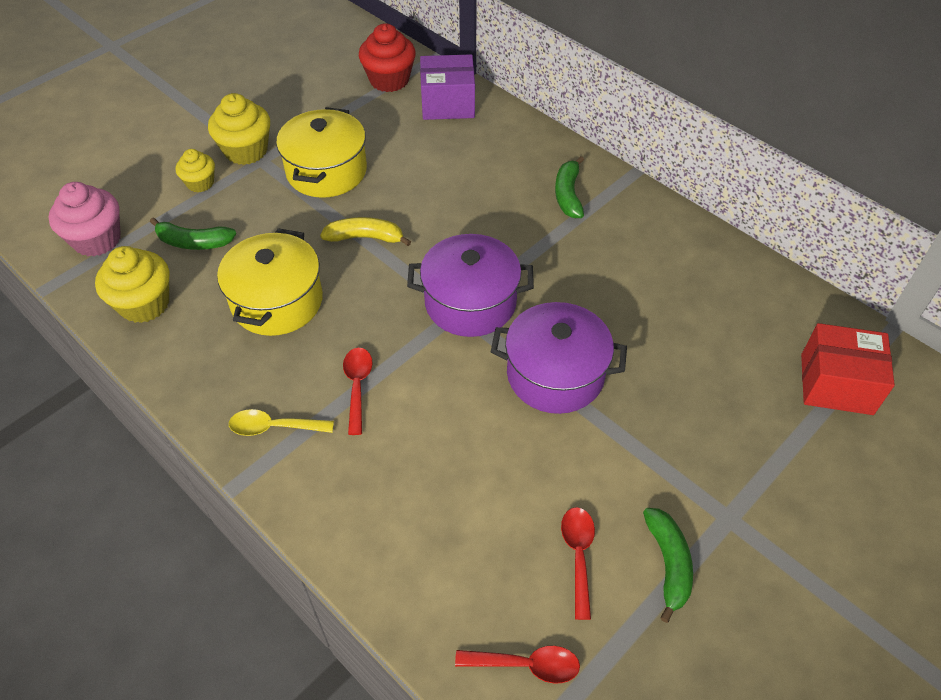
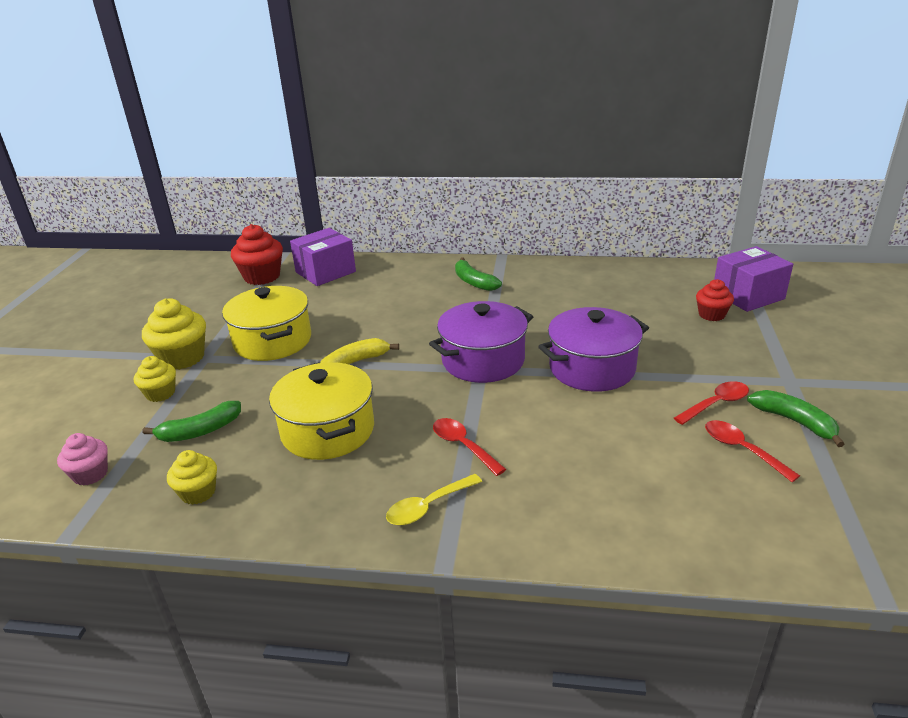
camera: 35 degrees left, 20 degrees down
pink cupcake [49,182,121,257] -> pink cupcake [57,433,108,486], size x0.61
yellow cupcake [95,246,169,323] -> yellow cupcake [167,450,217,505], size x0.61
red spoon [455,646,580,684] -> red spoon moved to [674,381,749,425]
red box [801,323,895,415] -> purple box [714,246,793,312]
none -> red cupcake [696,279,734,321]

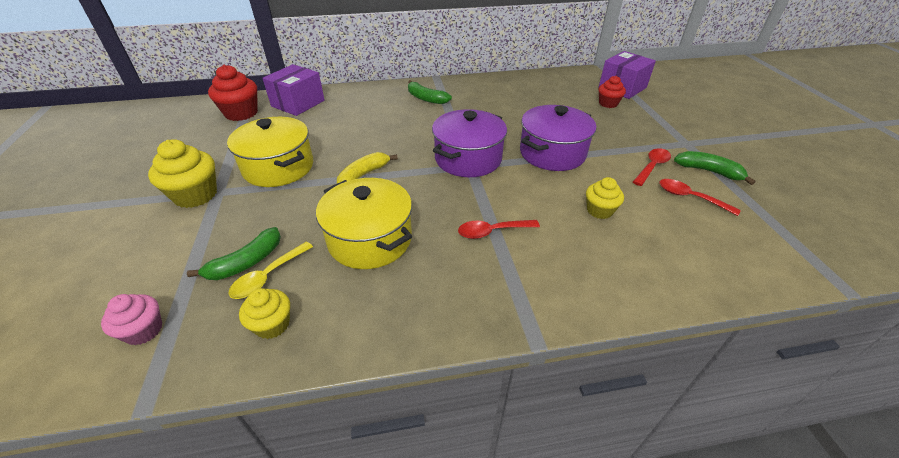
camera: 20 degrees left, 10 degrees up
yellow cupcake [134,356,176,402] -> yellow cupcake moved to [586,177,624,219]
yellow spoon [386,474,482,525] -> yellow spoon moved to [229,242,313,299]
red spoon [433,418,506,476] -> red spoon turned 45 degrees counterclockwise [458,220,540,239]

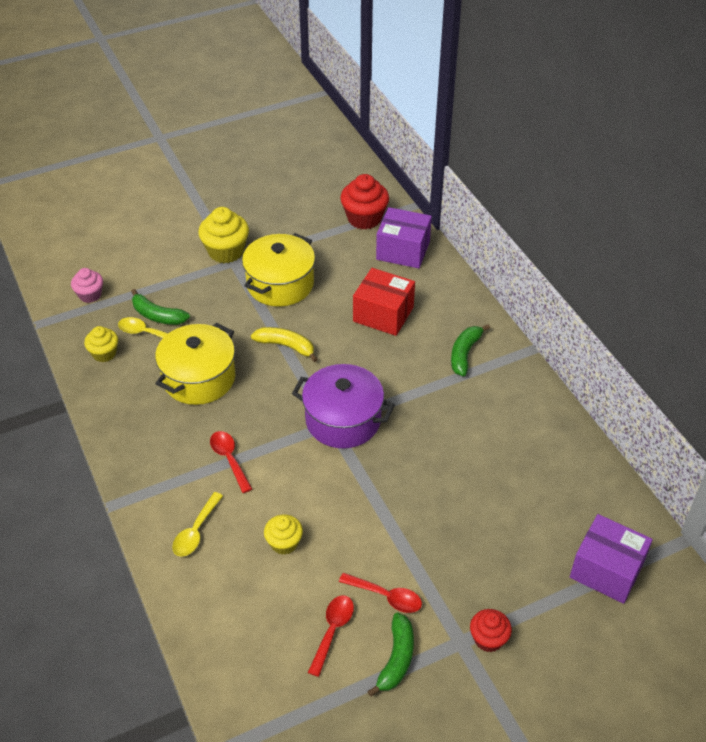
camera: 75 degrees right, 5 degrees up
purple pot [520,105,596,171] -> none
red cupcake [598,76,626,108] -> red cupcake moved to [470,609,512,652]
none -> yellow spoon [172,492,223,557]
none -> red box [353,268,415,336]

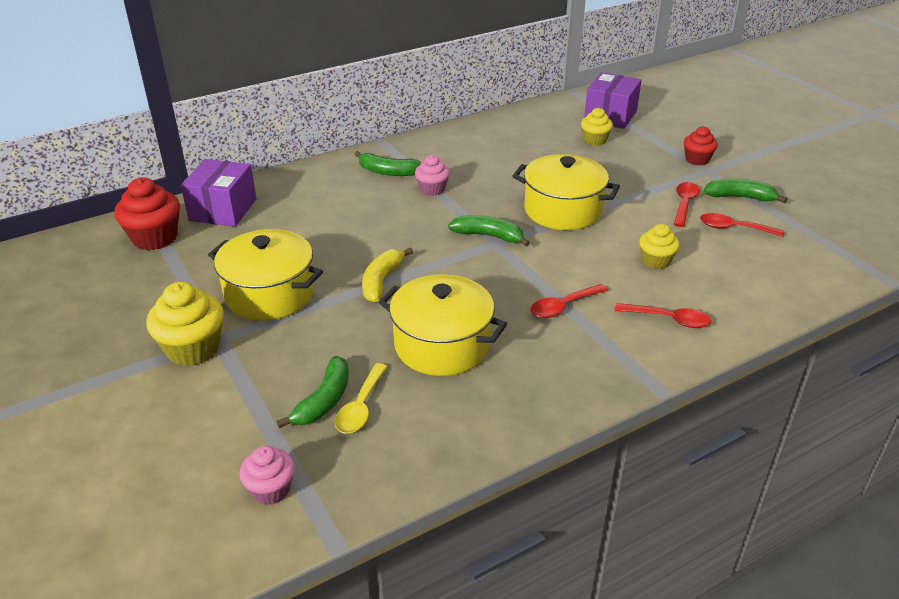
camera: 95 degrees left, 10 degrees down
yellow cupcake [84,326,118,362] -> yellow cupcake moved to [581,108,613,146]
yellow spoon [172,492,223,557] -> red spoon [615,303,711,328]
purple pot [292,364,395,448] -> green banana [448,215,530,246]
red box [353,268,415,336] -> none
none -> pink cupcake [415,155,450,196]
none -> yellow pot [513,154,620,230]

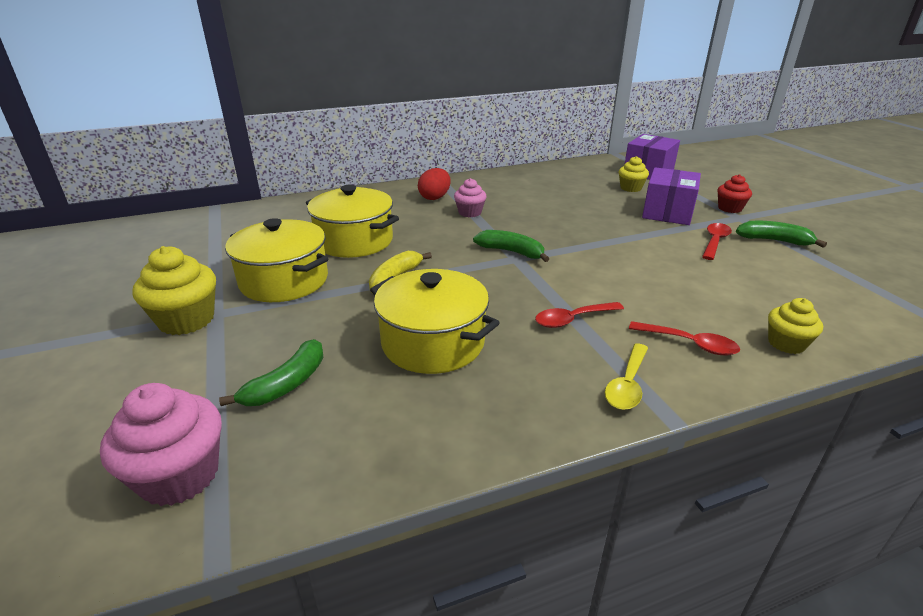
camera: 10 degrees right, 5 degrees down
red cupcake [114,177,180,250] -> none
purple box [181,159,257,227] -> purple box moved to [642,167,701,225]
pink cupcake [239,446,295,504] -> pink cupcake [100,383,222,506], size x1.64
yellow spoon [335,363,387,434] -> yellow spoon moved to [605,343,648,410]
green banana [355,151,421,176] -> red egg [418,168,450,200]
yellow pot [513,154,620,230] -> yellow pot moved to [306,185,399,258]
yellow cupcake [639,224,680,269] -> yellow cupcake moved to [768,298,823,354]
red spoon [700,213,784,237] -> none

